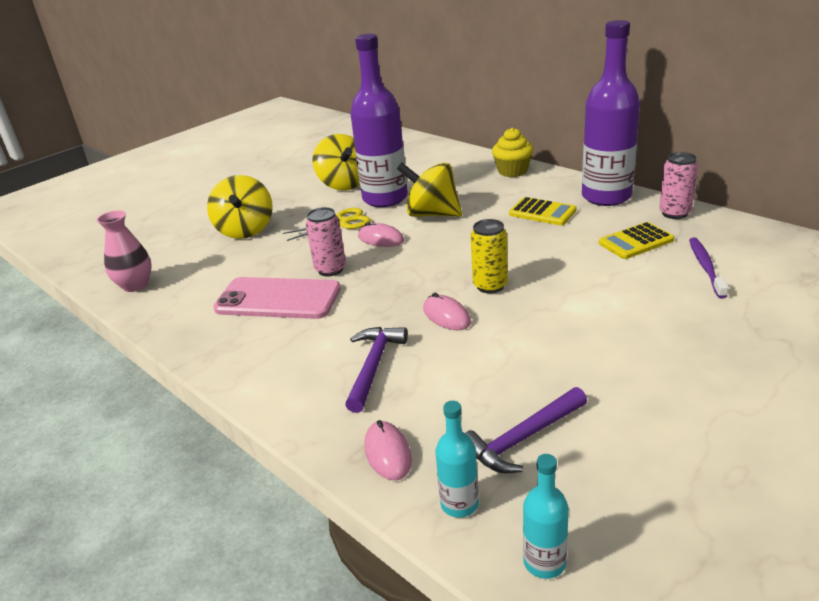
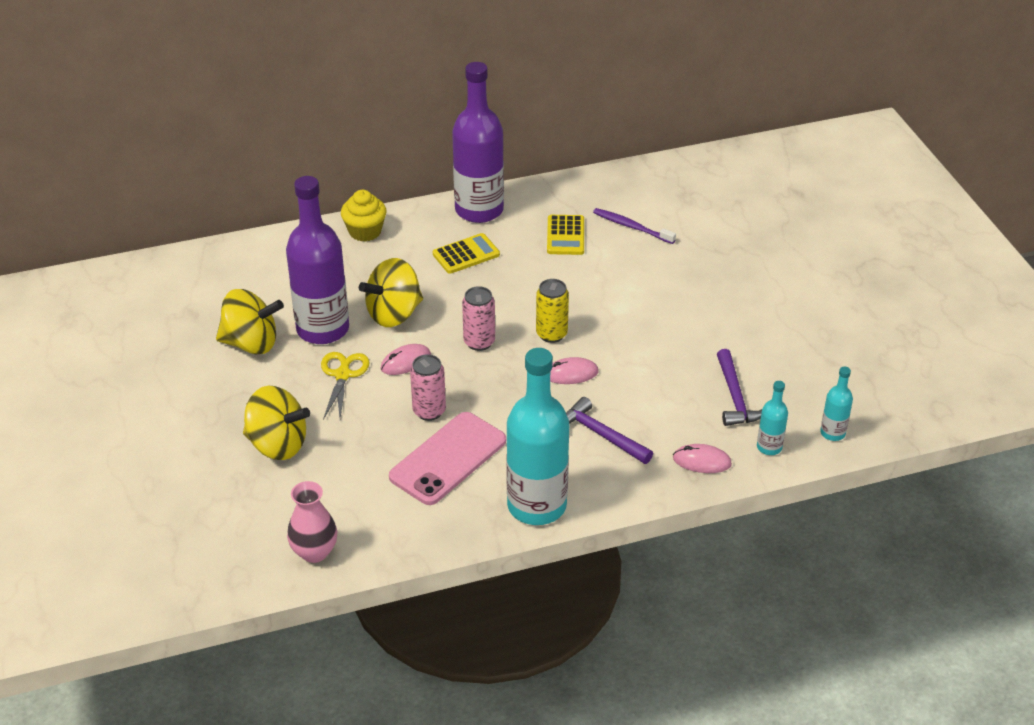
camera: 65 degrees left, 10 degrees up
pink can [659,152,698,219] -> pink can moved to [462,286,495,351]
none -> turquoise bottle [506,348,569,525]

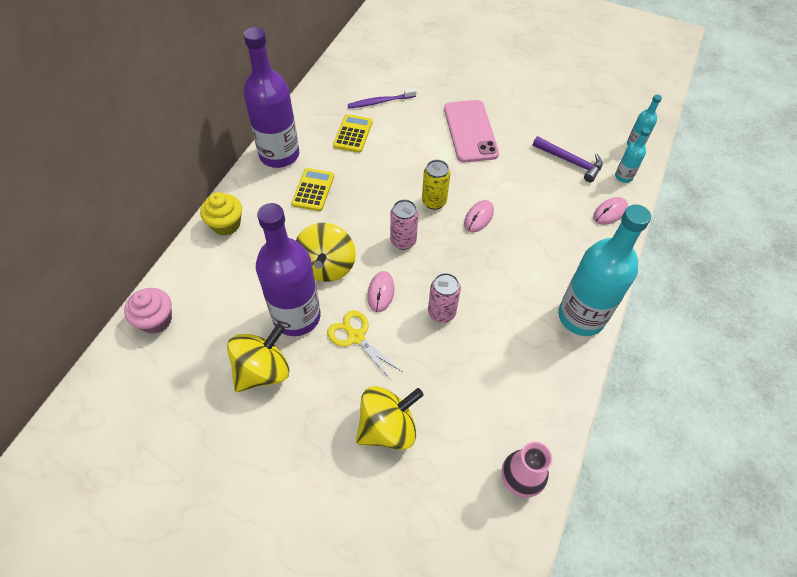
camera: 50 degrees left, 15 degrees up
pink phone [389,412,506,505] -> pink phone moved to [444,100,499,162]
yellow calculator [547,215,584,255] -> yellow calculator turned 120 degrees counterclockwise [333,114,373,153]
purple hammer [566,397,653,464] -> none
none -> pink cupcake [124,288,172,334]

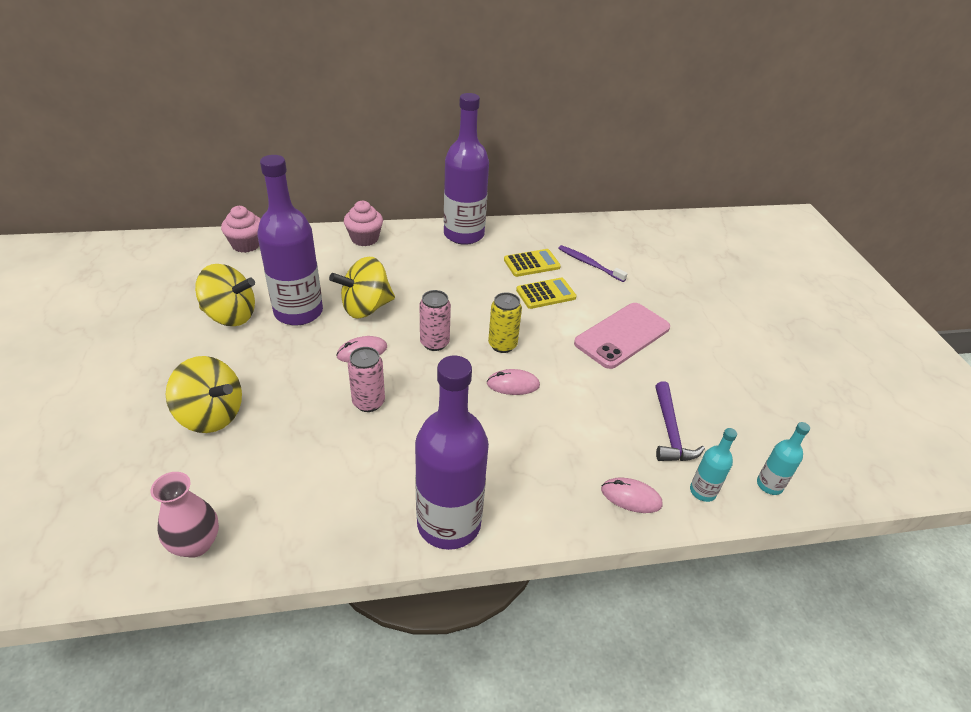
camera: 55 degrees right, 15 degrees down
yellow cupcake [200,192,242,236] -> pink cupcake [344,201,383,246]
yellow calculator [291,168,334,211] -> yellow calculator moved to [516,278,577,309]
yellow scissors [327,310,403,381] -> none
turquoise bottle [558,205,651,336] -> purple bottle [415,356,489,550]

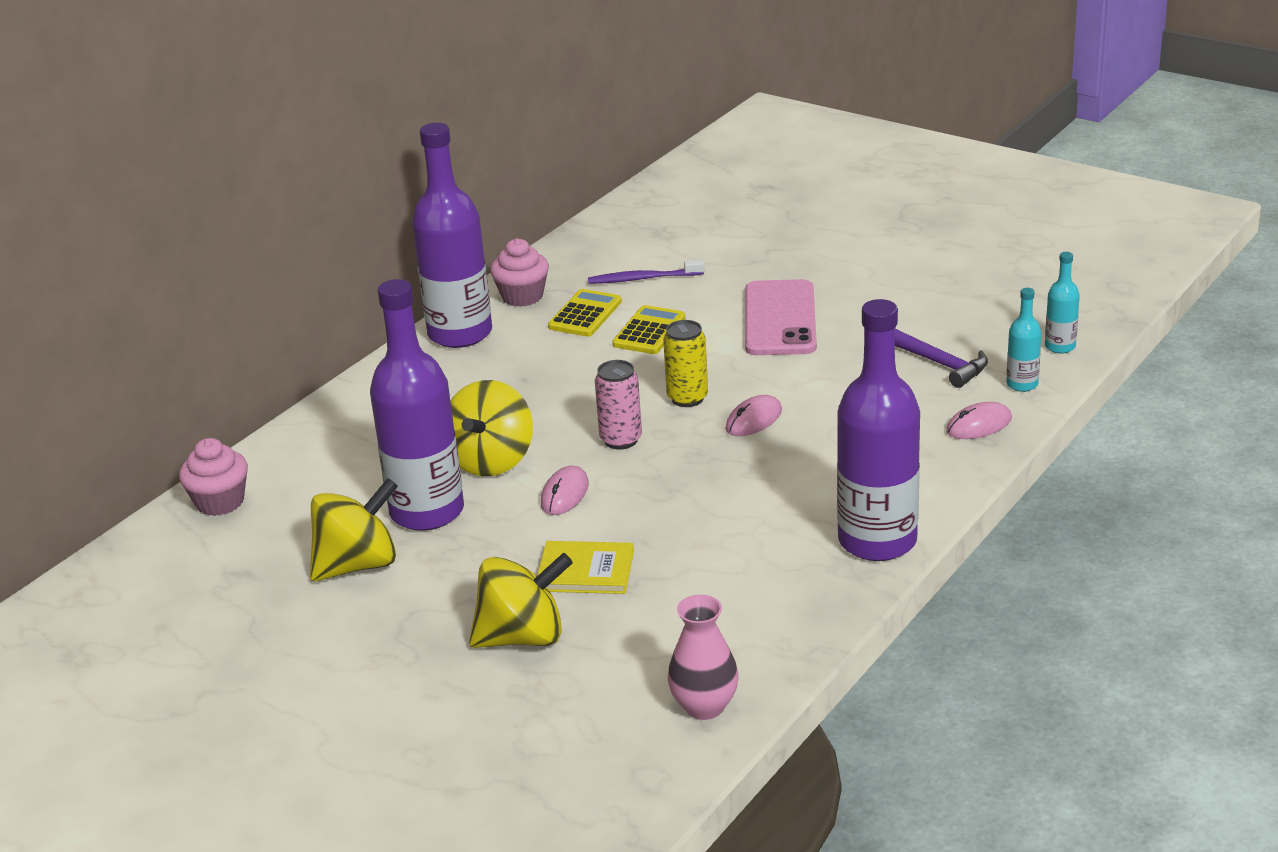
camera: 40 degrees left, 10 degrees down
pink cupcake [344,201,383,246] -> pink cupcake moved to [490,239,549,307]
pink can [348,347,385,412] -> none
none -> yellow book [537,541,634,594]

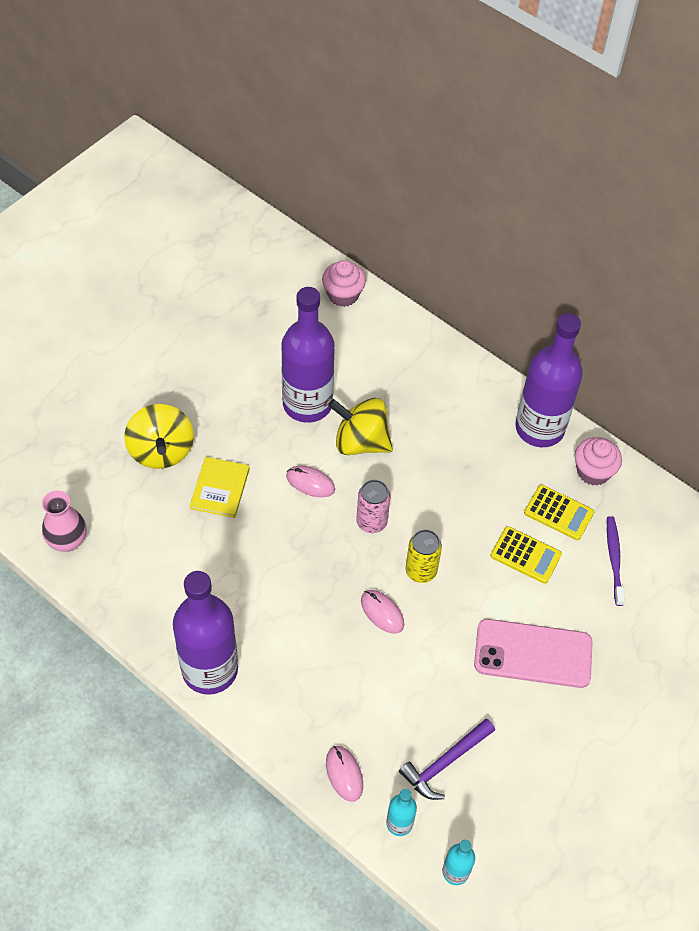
camera: 90 degrees right, 25 degrees up
yellow spinning top [310,478,398,582] -> none

